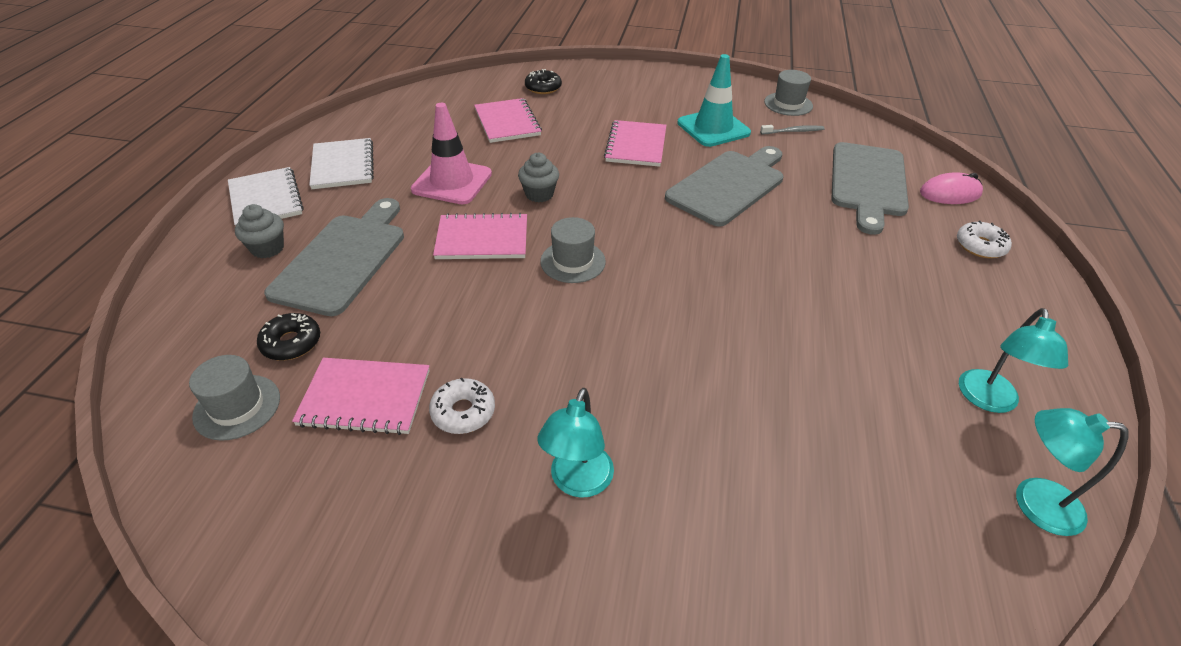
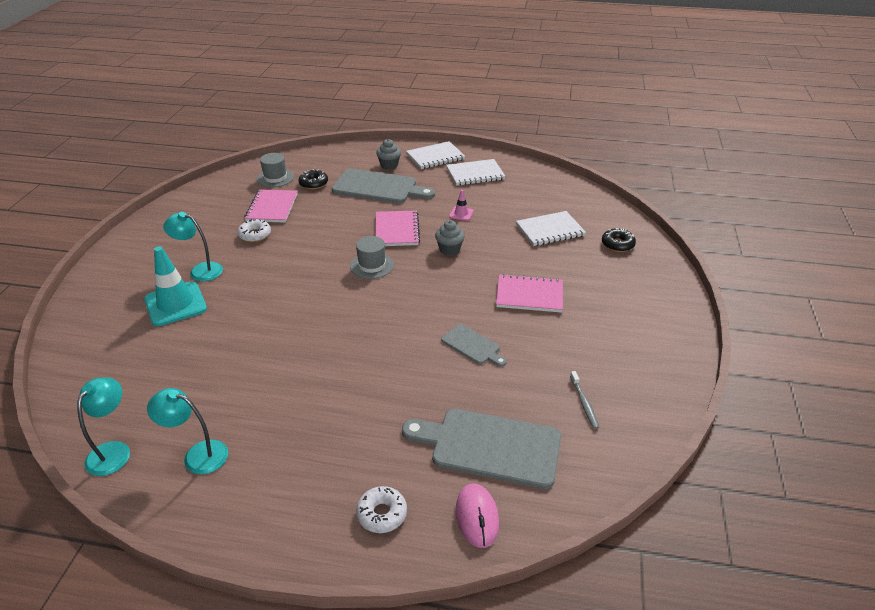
camera: 90 degrees right, 5 degrees down
pink traffic cone [411,103,492,204] -> pink traffic cone [449,190,474,221], size x0.47
pink notebook [474,98,542,143] -> white notebook [516,211,586,246]
grey cutting board [665,146,783,227] -> grey cutting board [441,324,507,367], size x0.52
turquoise traffic cone [677,54,751,147] -> turquoise traffic cone moved to [144,246,207,326]
grey hat [764,70,813,116] -> none

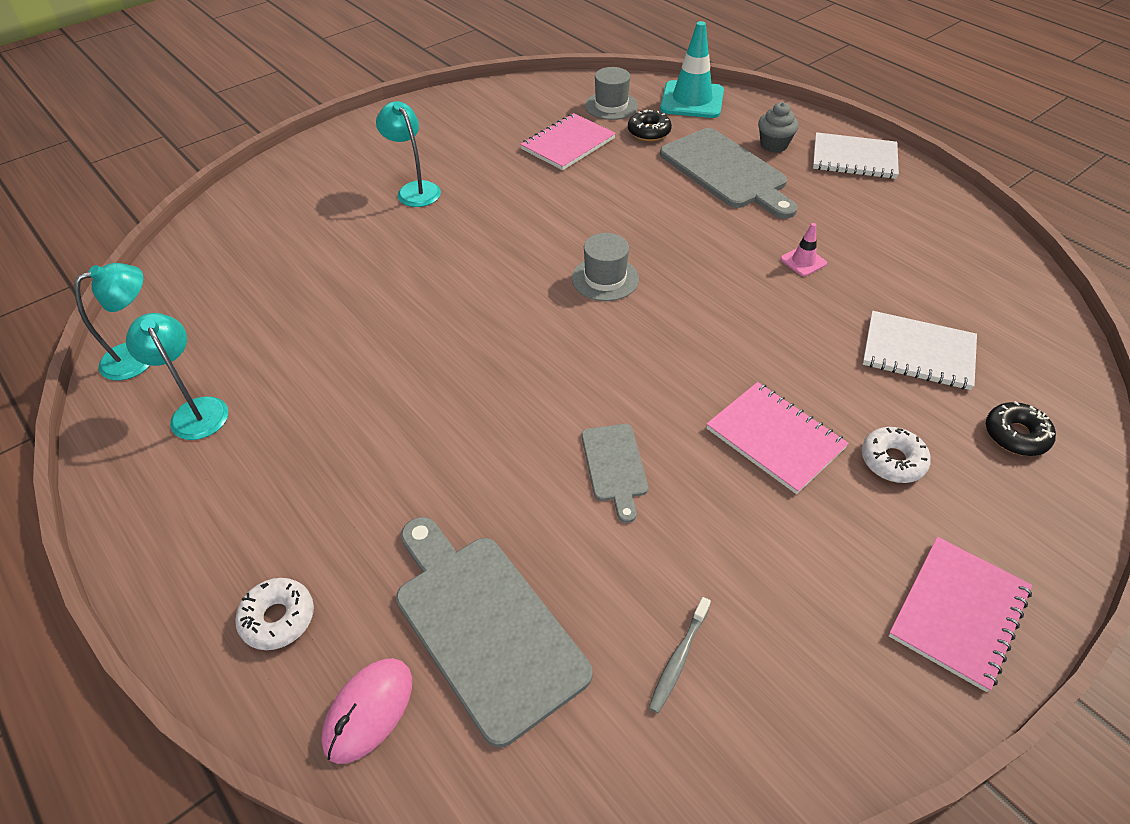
camera: 40 degrees right, 10 degrees up
turquoise traffic cone [144,246,207,326] -> turquoise traffic cone moved to [660,21,724,118]
white donut [237,219,271,242] -> white donut moved to [862,427,931,483]
pink notebook [376,210,420,246] -> pink notebook moved to [888,537,1032,692]
grey cupcake [435,220,465,255] -> none
white notebook [446,159,506,186] -> none

